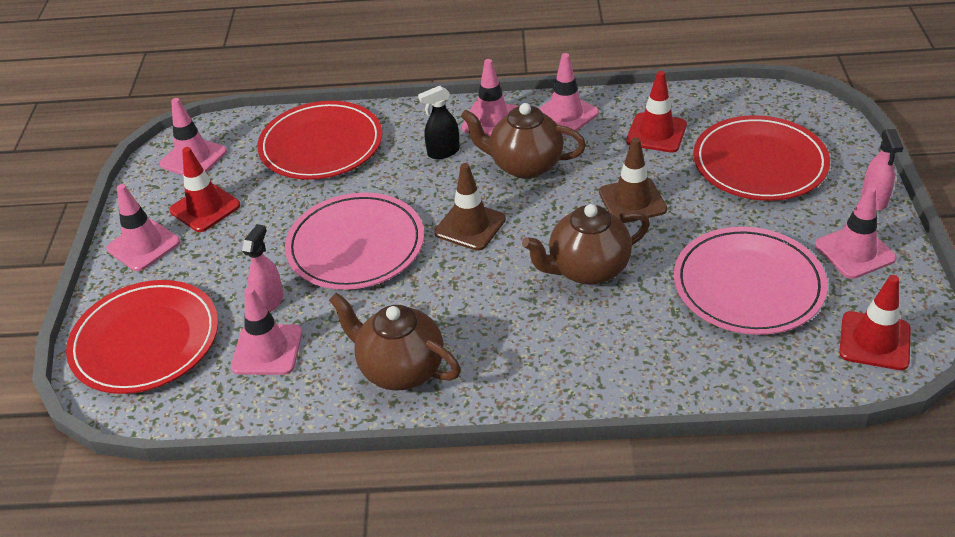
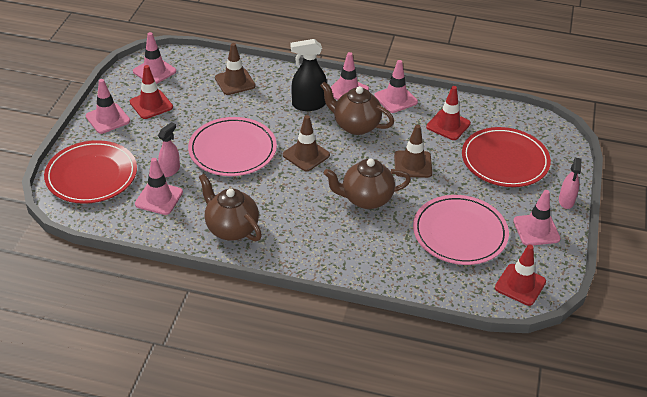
camera: 10 degrees right, 0 degrees up
red plate [257,101,382,180] -> brown traffic cone [215,43,256,95]
black spray bottle [418,86,460,159] -> black spray bottle [291,39,327,111], size x1.53

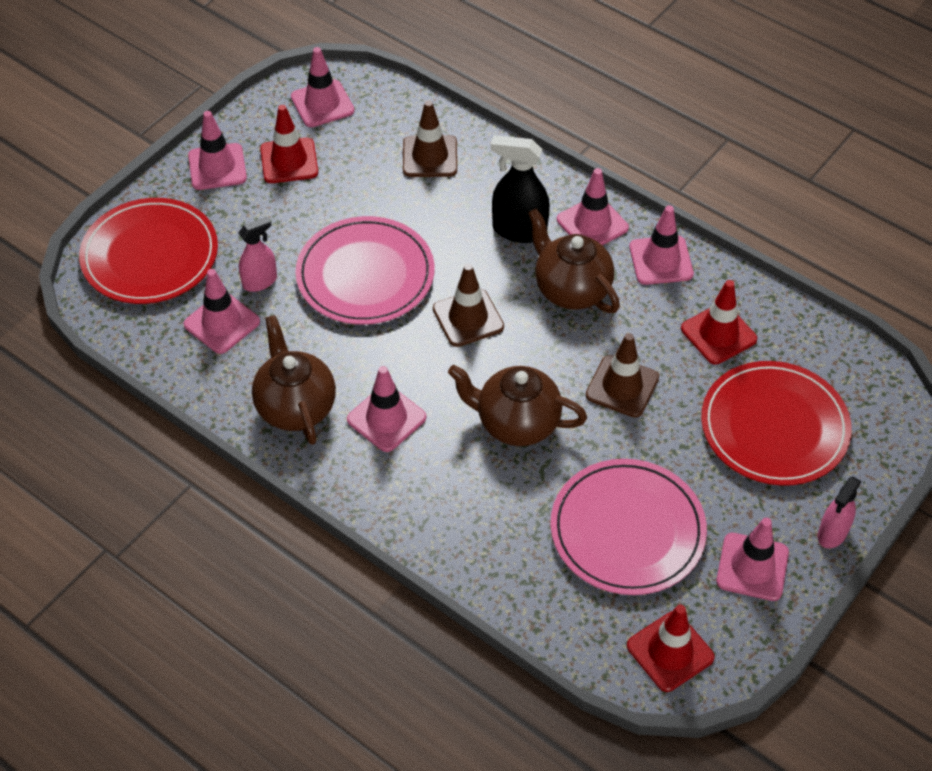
camera: 25 degrees right, 10 degrees up
none -> pink traffic cone [347,366,426,452]

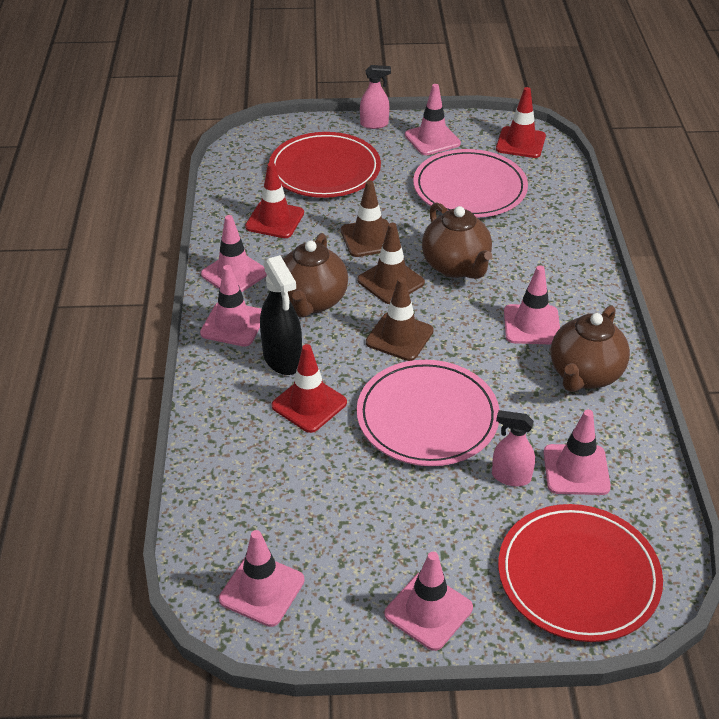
camera: 130 degrees left, 10 degrees down
red traffic cone [260,105,318,183] -> red traffic cone moved to [271,344,347,433]
brown traffic cone [403,100,457,177] -> brown traffic cone moved to [357,223,425,304]

